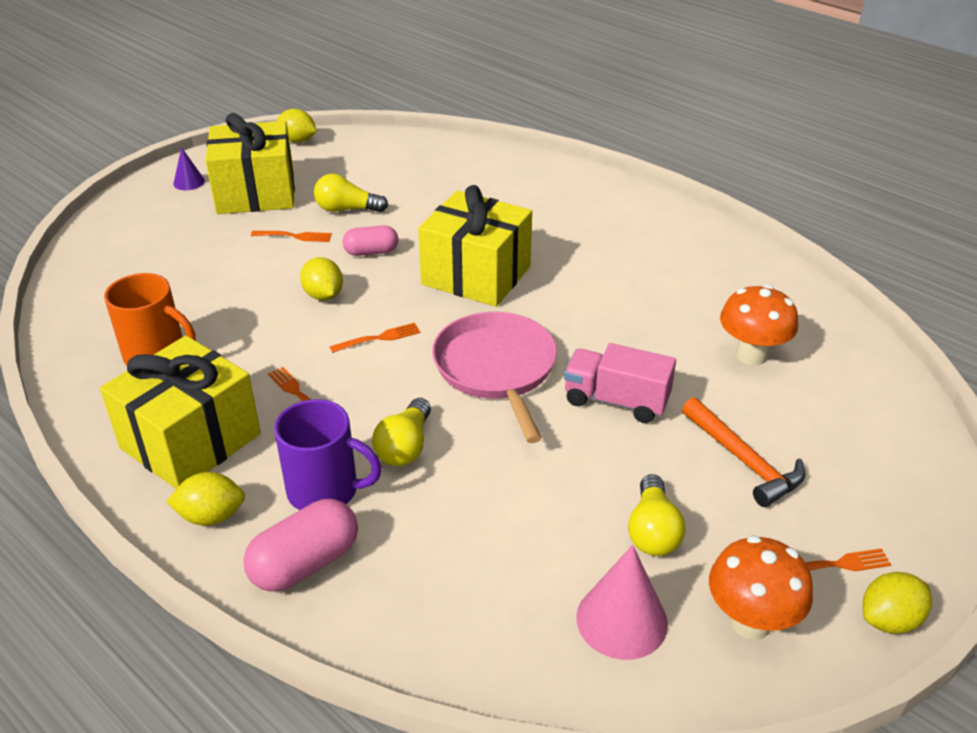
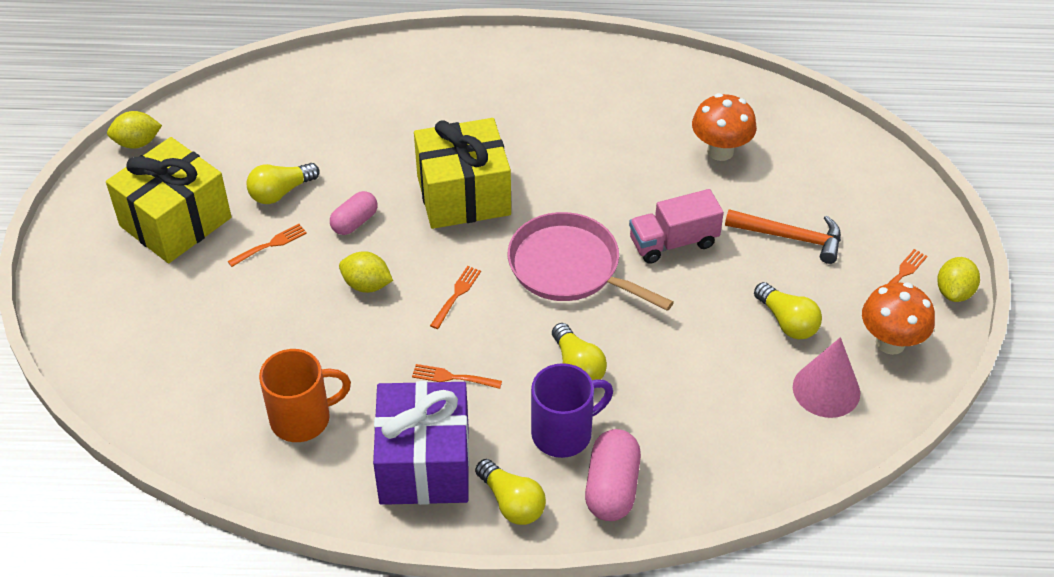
camera: 40 degrees left, 10 degrees up
yellow gift [100,336,261,489] -> purple gift [373,381,469,505]
yellow lemon [166,472,245,526] -> yellow light bulb [475,459,546,525]
purple cone [173,147,205,190] -> none

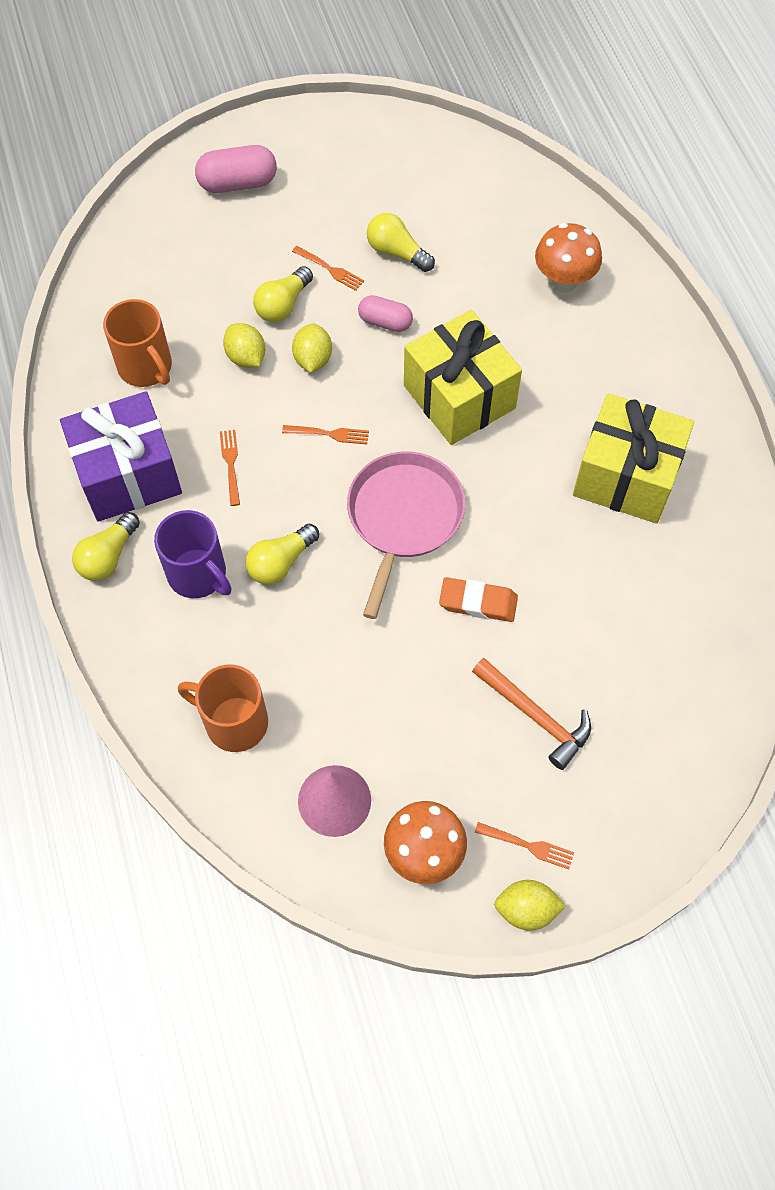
camera: 70 degrees right, 15 degrees up
yellow gift [106,137,231,263] -> yellow gift moved to [573,393,694,524]
yellow lemon [107,111,162,149] -> yellow lemon moved to [223,323,265,368]
pink capsule [585,429,641,521] -> pink capsule moved to [195,145,277,193]
pink truck [629,189,724,264] -> orange eraser [439,577,518,622]
orange mushroom [692,93,757,161] -> orange mushroom moved to [535,223,602,293]
orange hammer [725,209,841,264] -> orange hammer turned 45 degrees counterclockwise [472,658,591,770]
yellow light bulb [754,282,822,339] -> yellow light bulb moved to [253,266,313,322]
none -> orange mug [178,664,268,752]

